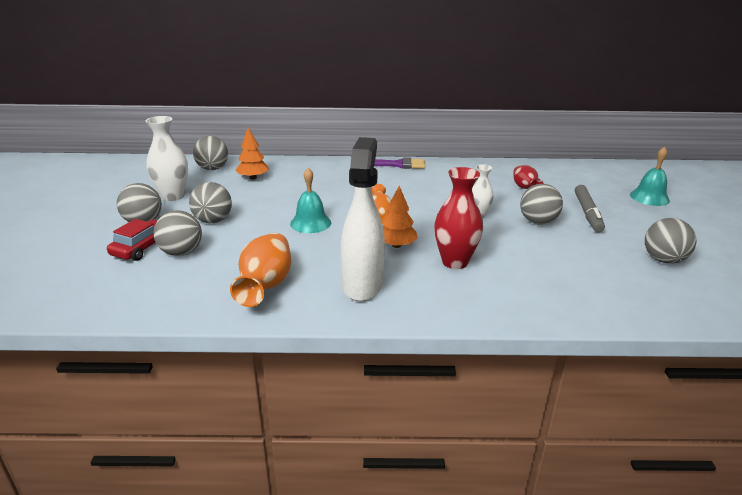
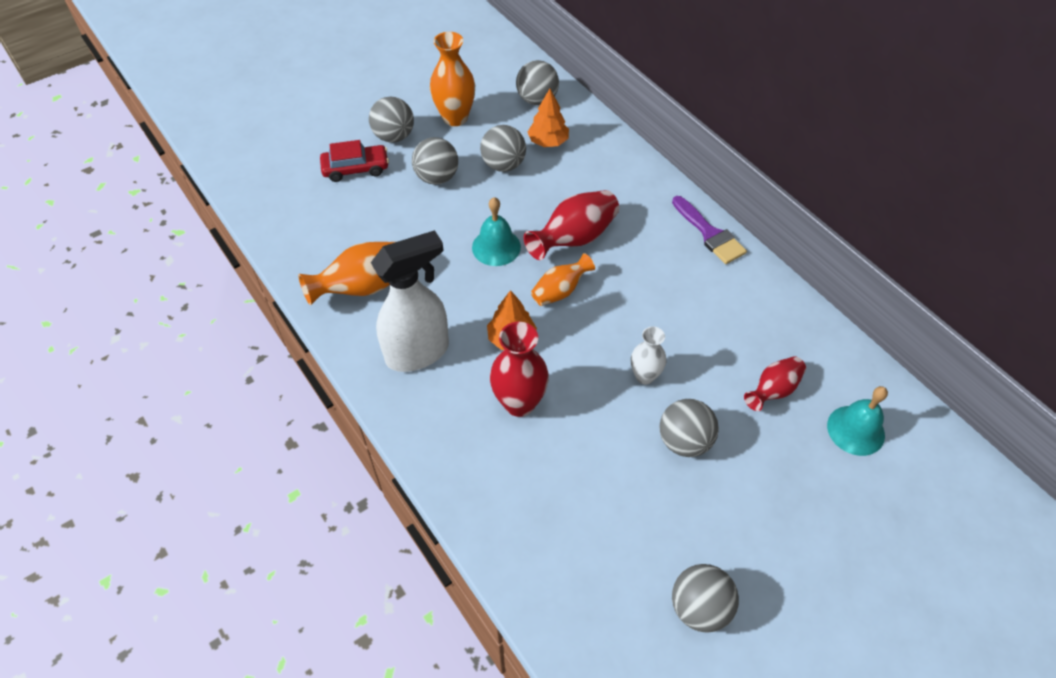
camera: 55 degrees right, 25 degrees up
white vase [146,116,188,201] -> orange vase [430,32,475,126]
grey ball [154,210,202,256] -> grey ball moved to [480,125,526,172]
grey marker [575,185,605,232] -> none
turquoise bell [630,147,670,206] -> turquoise bell moved to [827,386,888,456]
none -> red vase [524,190,619,260]

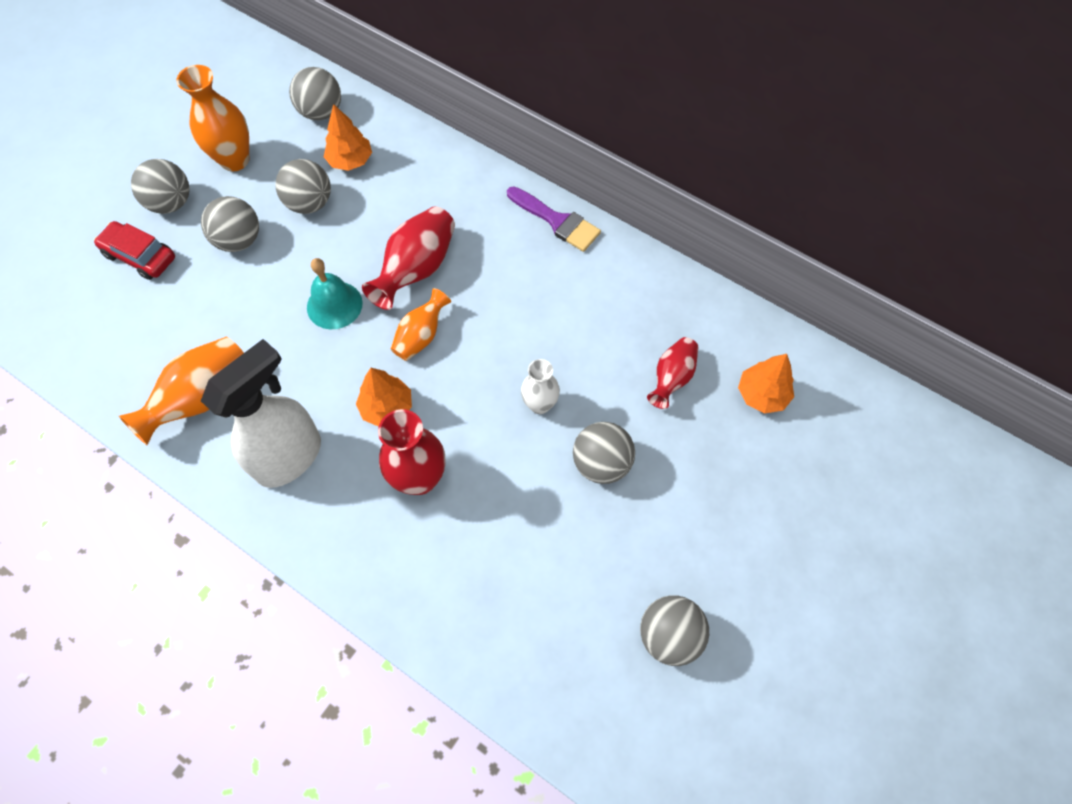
camera: 20 degrees left, 10 degrees up
red car [320,140,389,182] -> red car turned 120 degrees counterclockwise [94,221,175,280]
turquoise bell [827,386,888,456] -> orange tree [738,354,794,413]

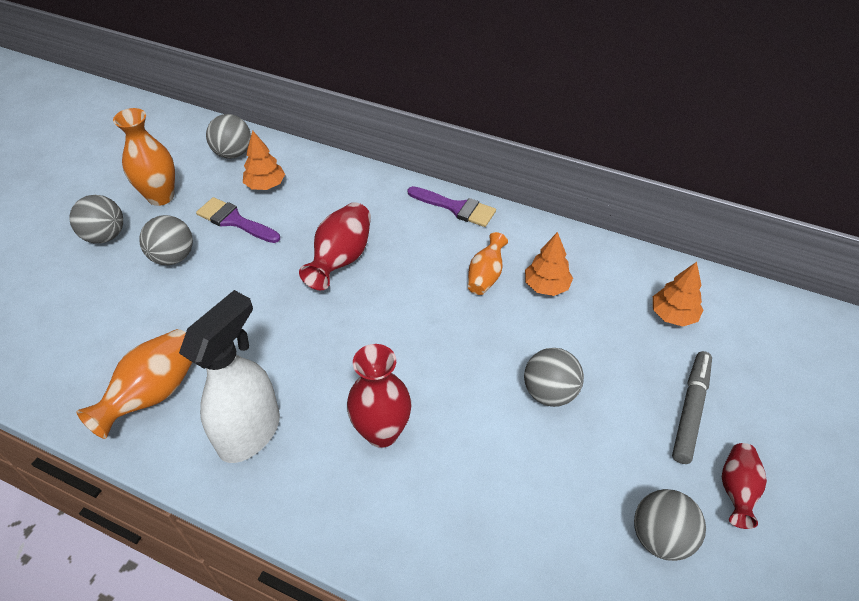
camera: 10 degrees left, 15 degrees down
red car [94,221,175,280] -> none
grey ball [275,159,331,214] -> purple brush [196,197,280,243]
turquoise bell [307,258,363,329] -> none
orange tree [356,368,412,427] -> orange tree moved to [525,232,573,296]
orange vase [391,288,451,361] -> orange vase moved to [468,232,508,295]
white vase [521,359,560,414] -> none
red vase [647,337,698,409] -> red vase moved to [722,443,767,529]
none -> grey marker [672,351,712,464]

